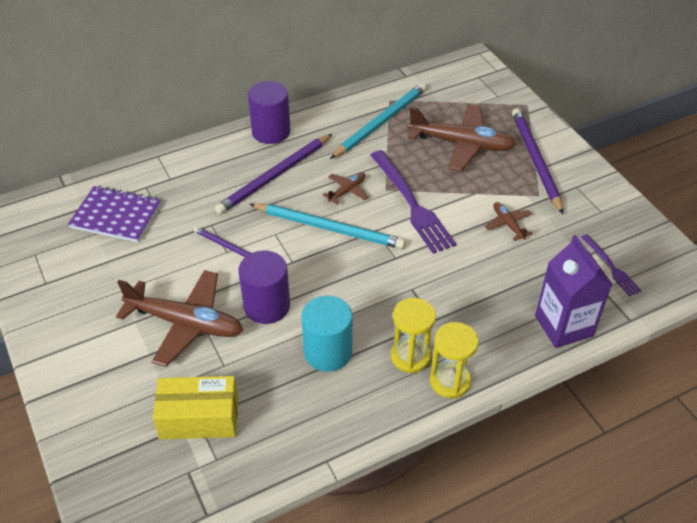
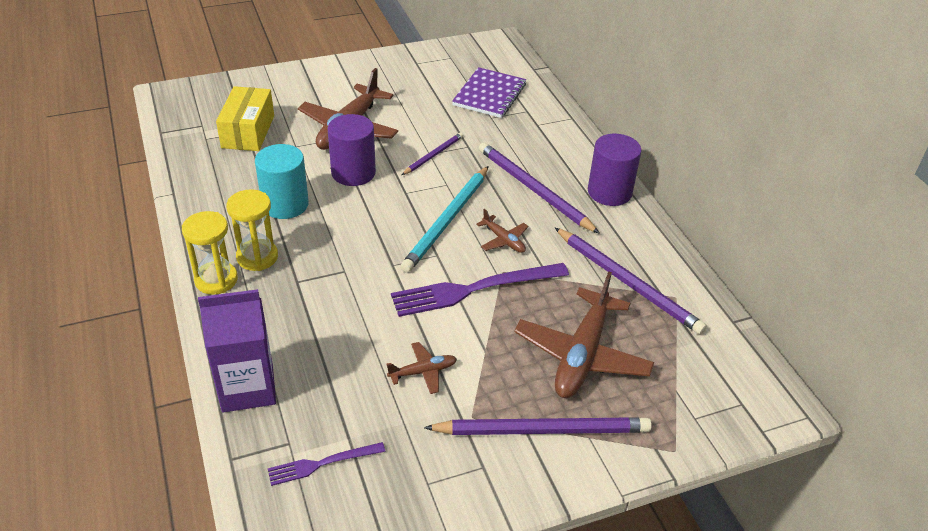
camera: 95 degrees right, 5 degrees down
turquoise pencil [330,83,427,159] -> purple pencil [555,228,707,335]

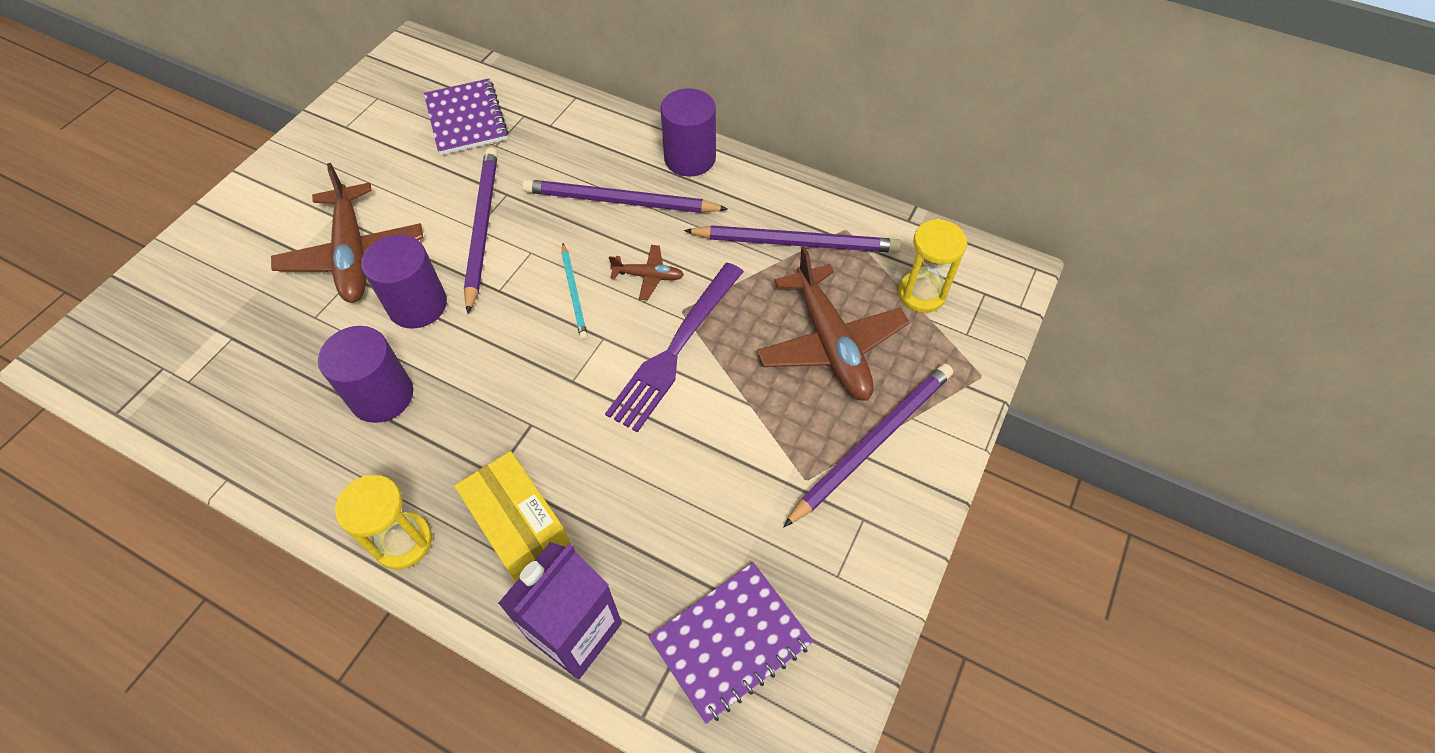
camera: 40 degrees left, 15 degrees up
yellow box [216,86,274,151] -> yellow box moved to [454,451,571,582]
yellow hourglass [226,189,278,271] -> yellow hourglass moved to [898,219,967,313]
turquoise cylinder [255,144,309,219] -> purple cylinder [318,326,413,423]
purple fork [268,442,385,486] -> purple notebook [648,562,814,724]
brown plane [387,342,457,394] -> none
turquoise pencil [400,166,489,273] -> turquoise pencil [562,244,588,340], size x0.55
purple pencil [402,132,463,175] -> purple pencil [464,147,498,314], size x1.82

